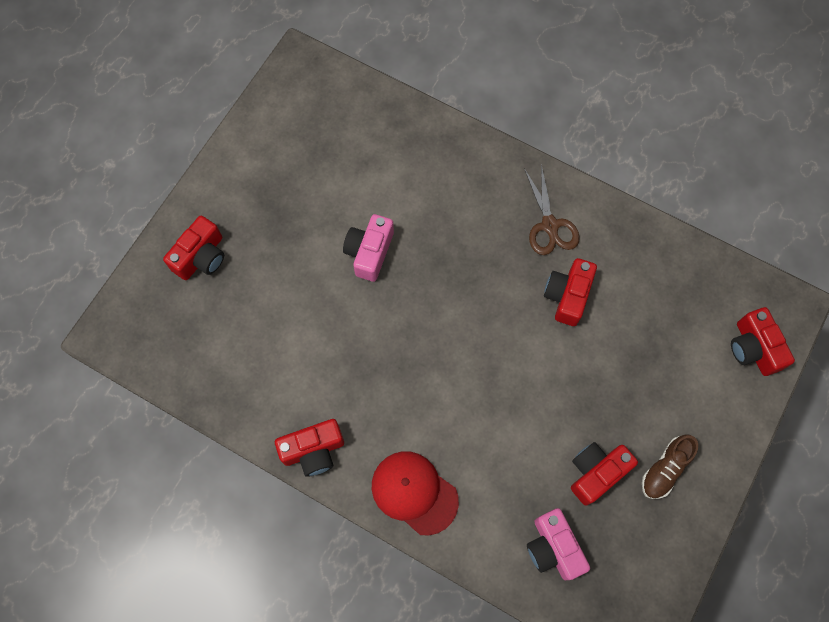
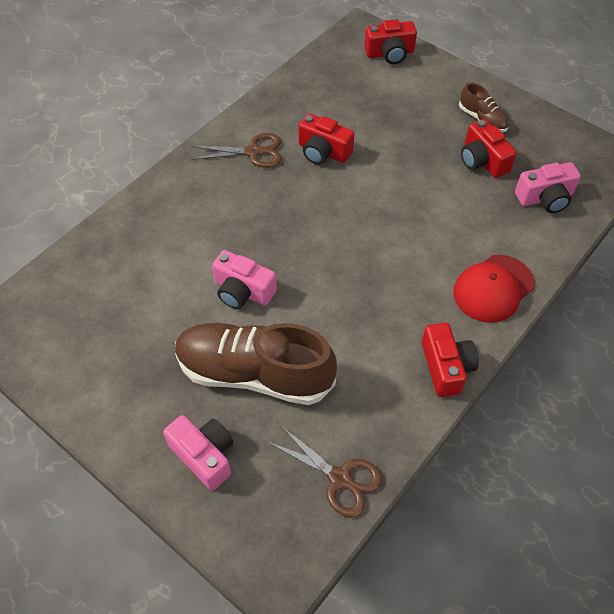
camera: 80 degrees left, 15 degrees down
red camera [163,216,224,280] -> pink camera [163,415,233,490]
none -> brown shoe [175,323,337,405]
none -> brown scissors [268,425,382,518]

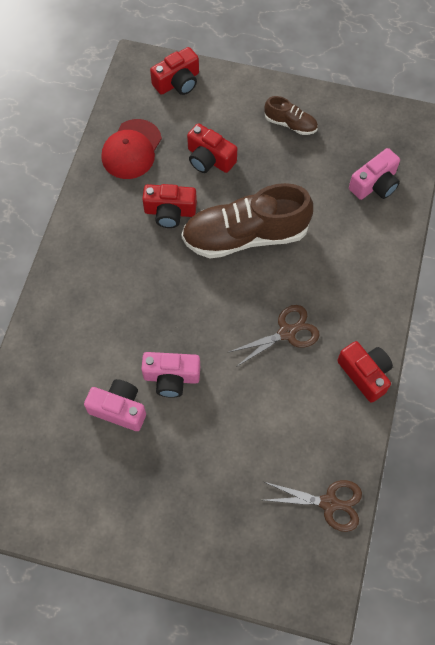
camera: 25 degrees left, 10 degrees up
pink camera [163,415,233,490] -> pink camera moved to [84,379,146,431]
brown shoe [175,323,337,405] -> brown shoe moved to [181,183,313,259]
brown scissors [191,133,282,168] -> brown scissors moved to [229,305,320,367]
red cap [453,255,535,323] -> red cap moved to [102,119,162,179]
red camera [461,119,517,178] -> red camera moved to [187,123,237,173]

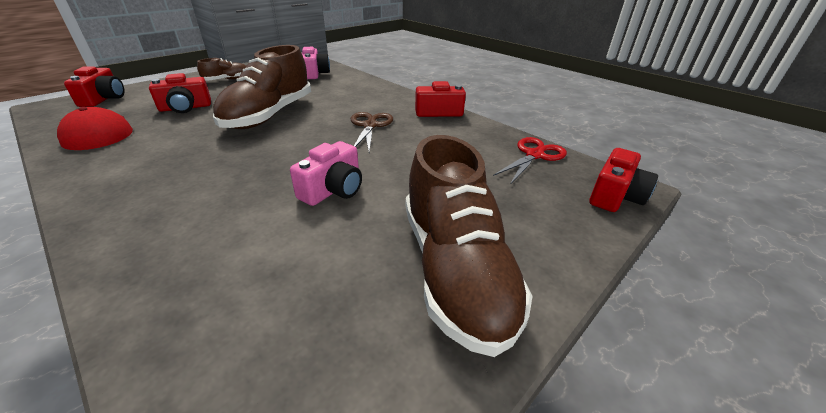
camera: 60 degrees left, 30 degrees down
pink camera [84,379,146,431] -> none
red camera [142,184,197,228] -> red camera moved to [589,148,658,212]
brown scissors [264,480,362,532] -> red scissors [493,137,567,183]
none -> brown shoe [406,135,532,357]

